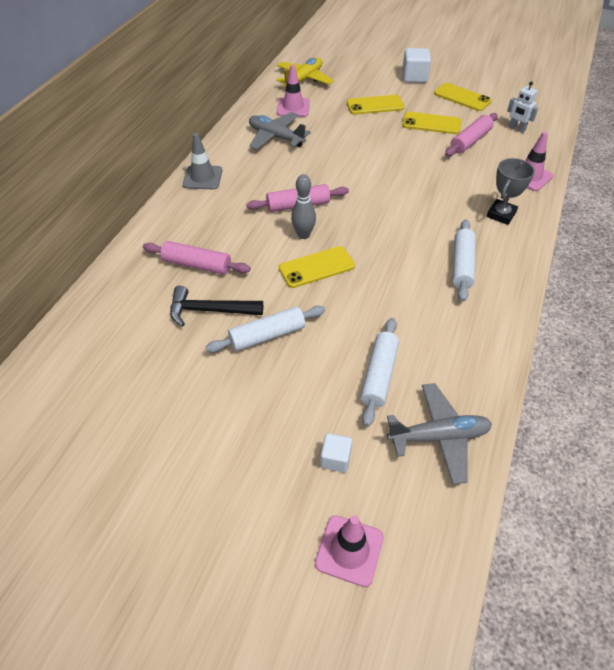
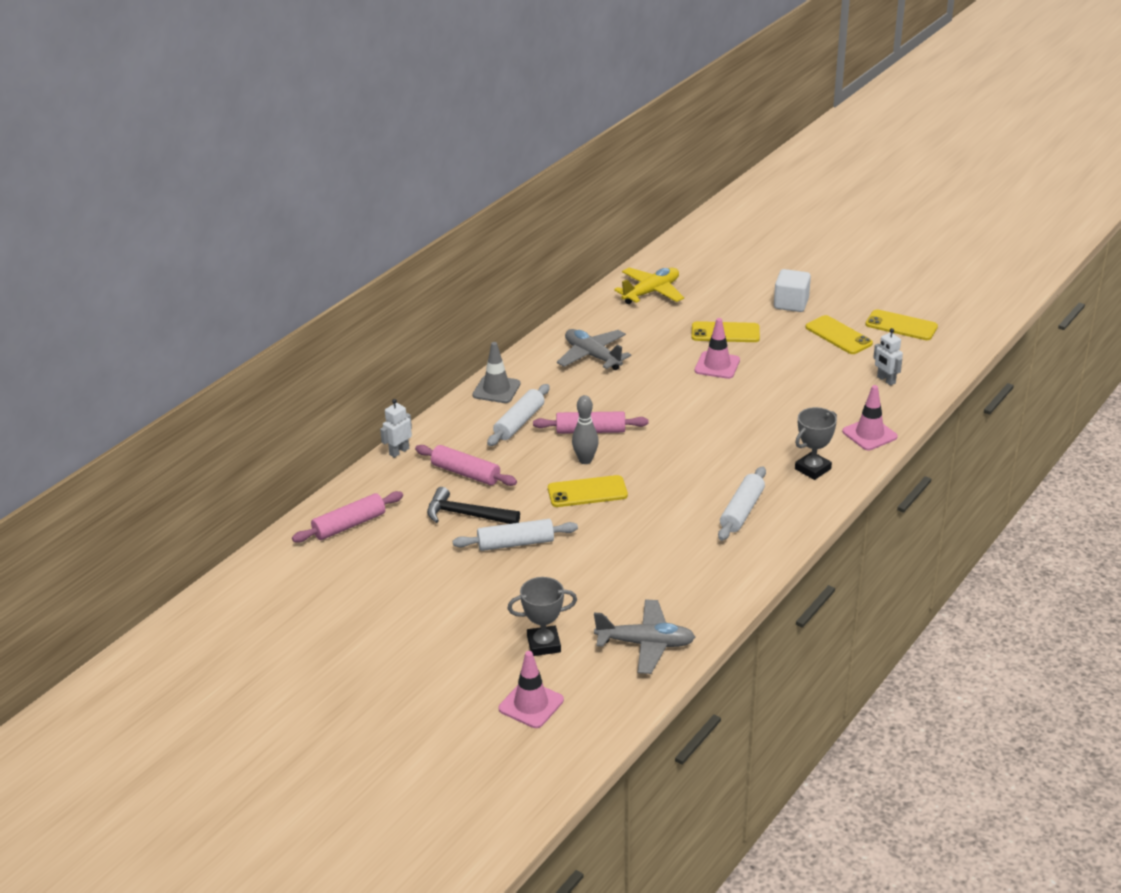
camera: 15 degrees right, 15 degrees down
pink traffic cone [277,65,310,117] -> pink traffic cone moved to [695,318,740,379]
white cube [320,433,352,472] -> grey trophy [508,577,577,656]
white rolling pin [360,318,399,427] -> white rolling pin moved to [487,384,550,446]
yellow phone [402,112,461,134] -> yellow phone moved to [865,309,938,340]
pink rolling pin [445,113,498,156] -> pink rolling pin moved to [292,491,403,543]
none -> white robot [380,399,412,458]

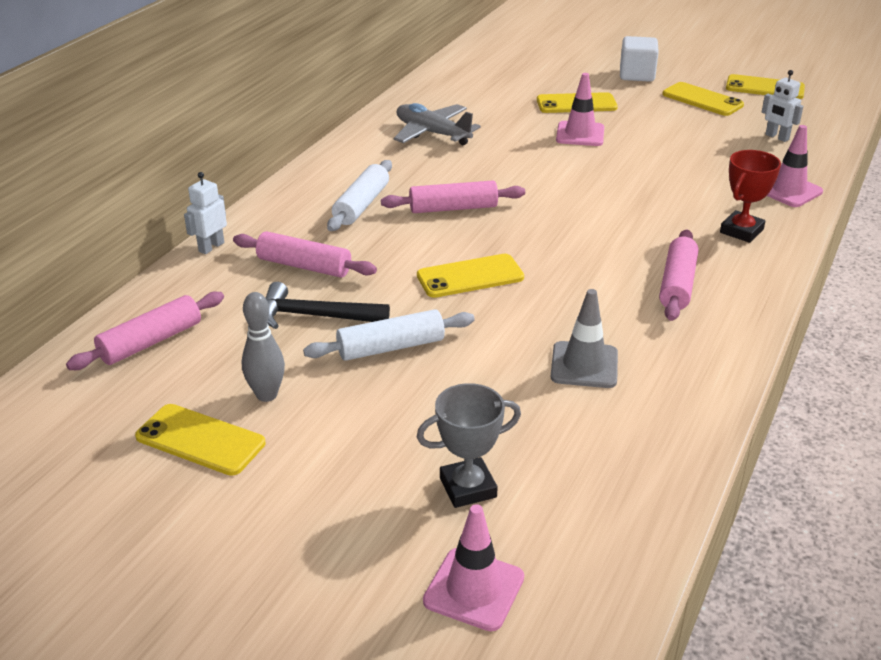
camera: 10 degrees left, 0 degrees up
grey traffic cone [472,342,521,403] -> grey traffic cone moved to [551,289,618,388]
grey bowling pin [572,395,599,464] -> grey bowling pin moved to [242,292,285,402]
grey plane [594,599,695,674] -> none
yellow plane [614,267,684,304] -> none
white rolling pin [718,466,766,541] -> pink rolling pin [659,230,698,321]
grey trophy [795,407,837,480] -> red trophy [720,150,781,243]
none -> yellow phone [135,404,265,476]

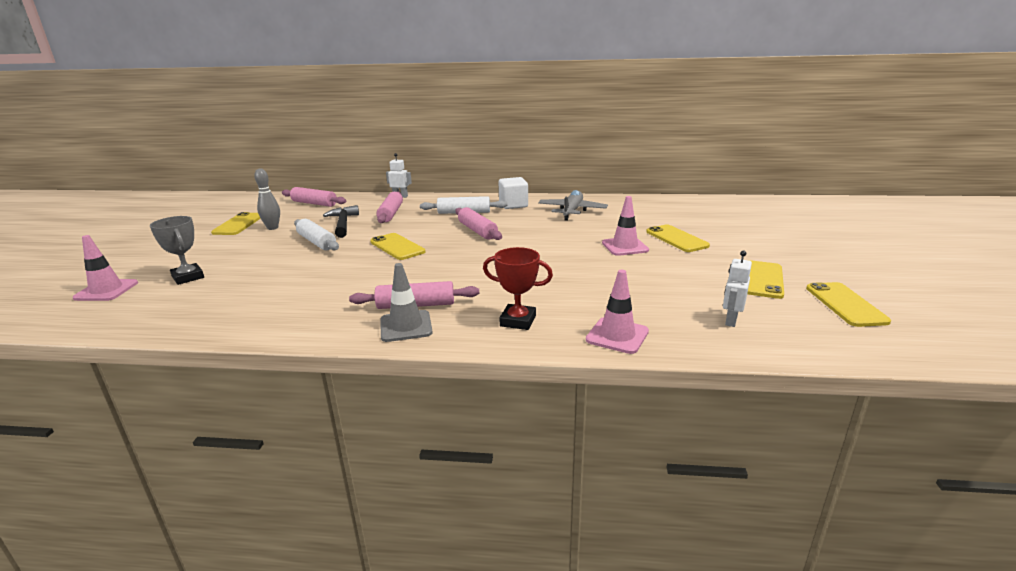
camera: 70 degrees right, 10 degrees down
grey traffic cone [551,289,618,388] -> grey traffic cone moved to [380,263,433,342]
white cube [620,36,659,82] -> white cube moved to [498,177,528,209]

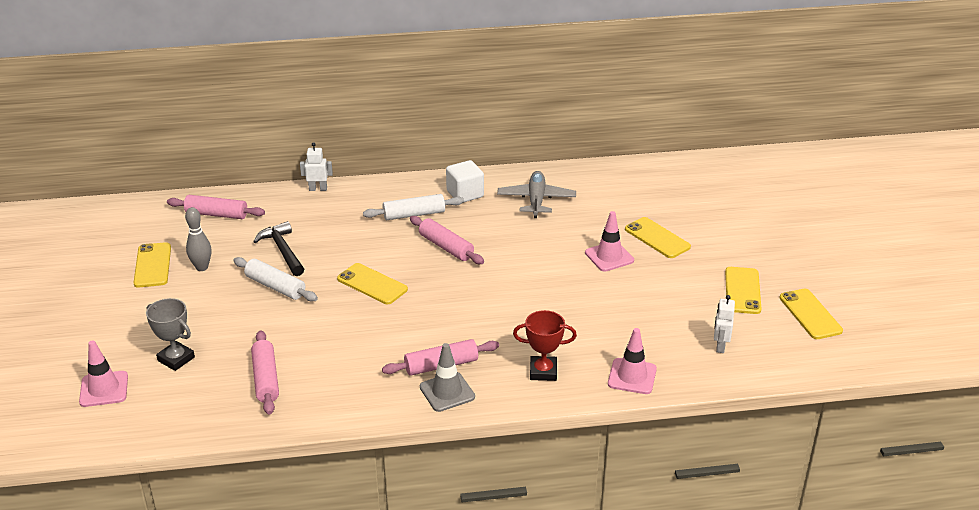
camera: 15 degrees left, 10 degrees up
pink rolling pin [376,192,403,223] -> pink rolling pin moved to [251,330,279,415]

